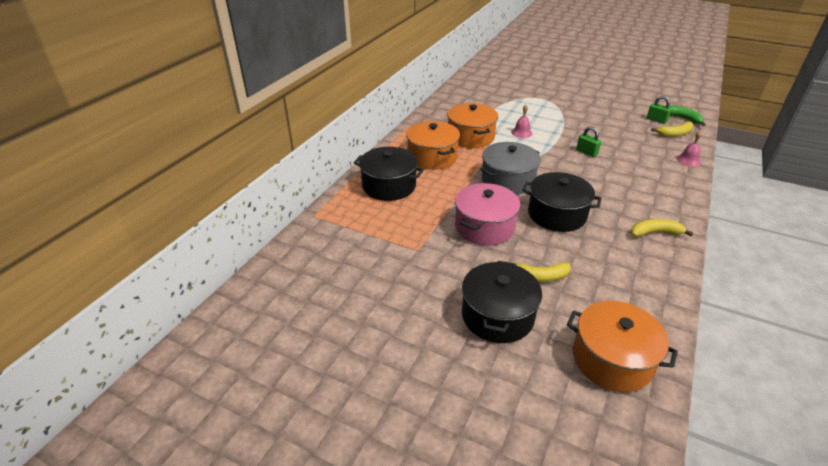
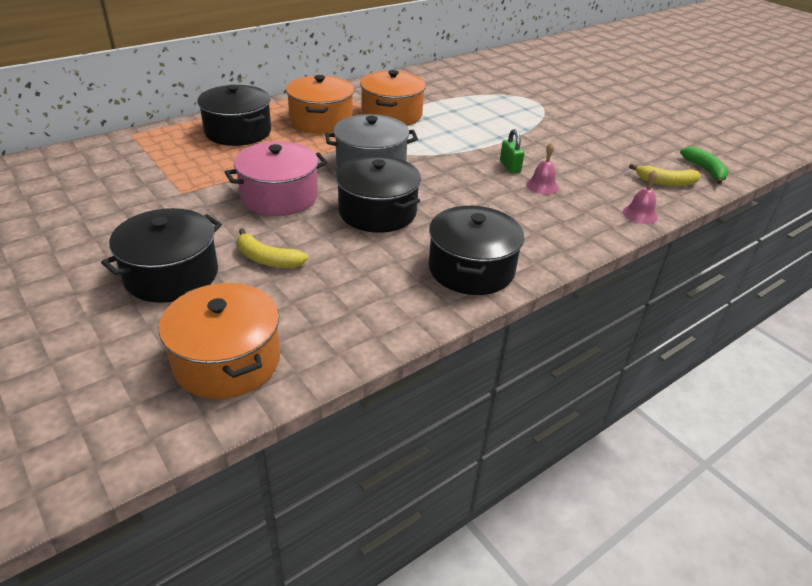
camera: 25 degrees right, 0 degrees up
pink bell [511,105,533,138] -> pink bell moved to [526,142,559,195]
yellow banana [631,219,694,237] -> black pot [429,206,524,295]
green padlock [647,96,672,124] -> none

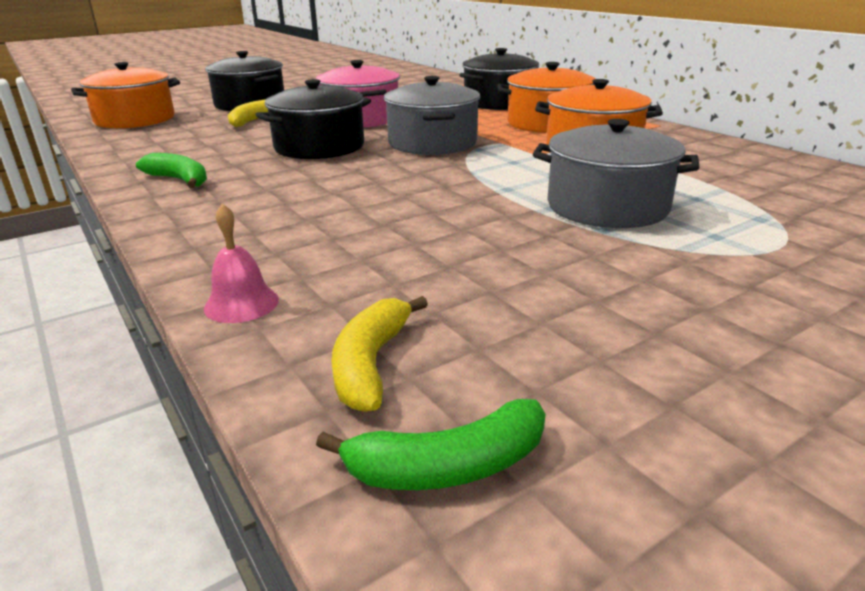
camera: 95 degrees right, 10 degrees down
black pot [429,206,524,295] -> green banana [136,153,207,188]
green padlock [500,129,524,173] -> none
pink bell [526,142,559,195] -> none
none -> grey pot [533,119,699,228]

